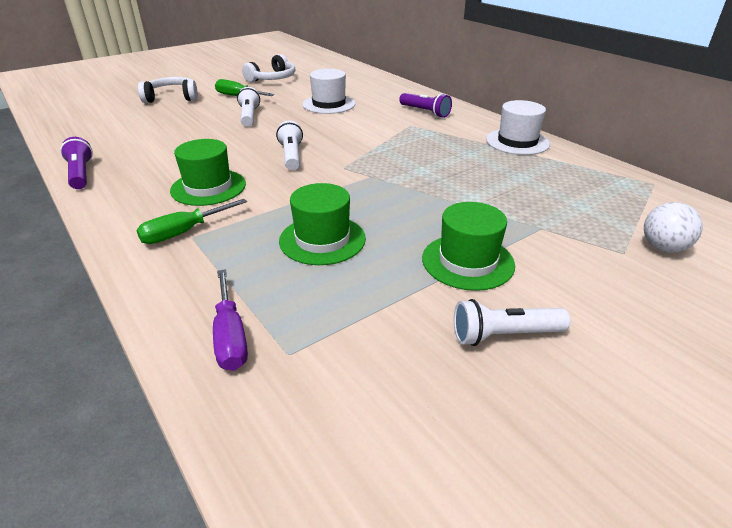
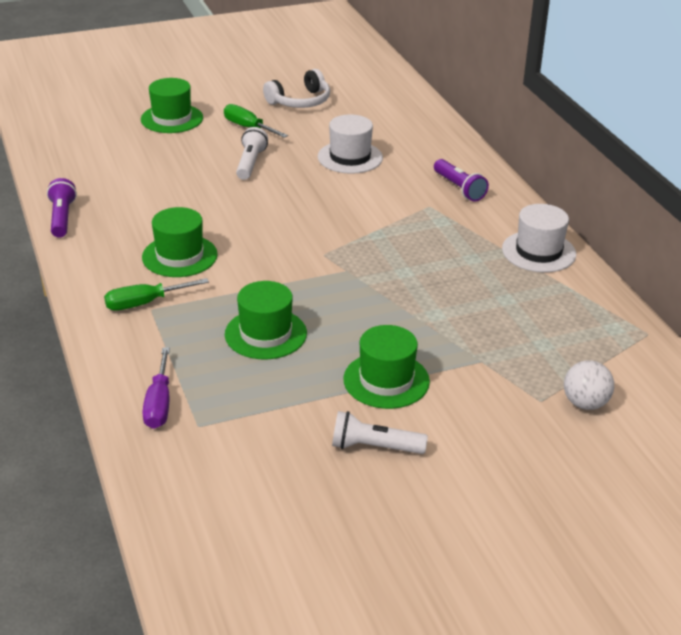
camera: 15 degrees right, 0 degrees up
white headphones [138,77,198,103] -> green hat [141,78,203,133]
white flashlight [276,120,303,170] -> none

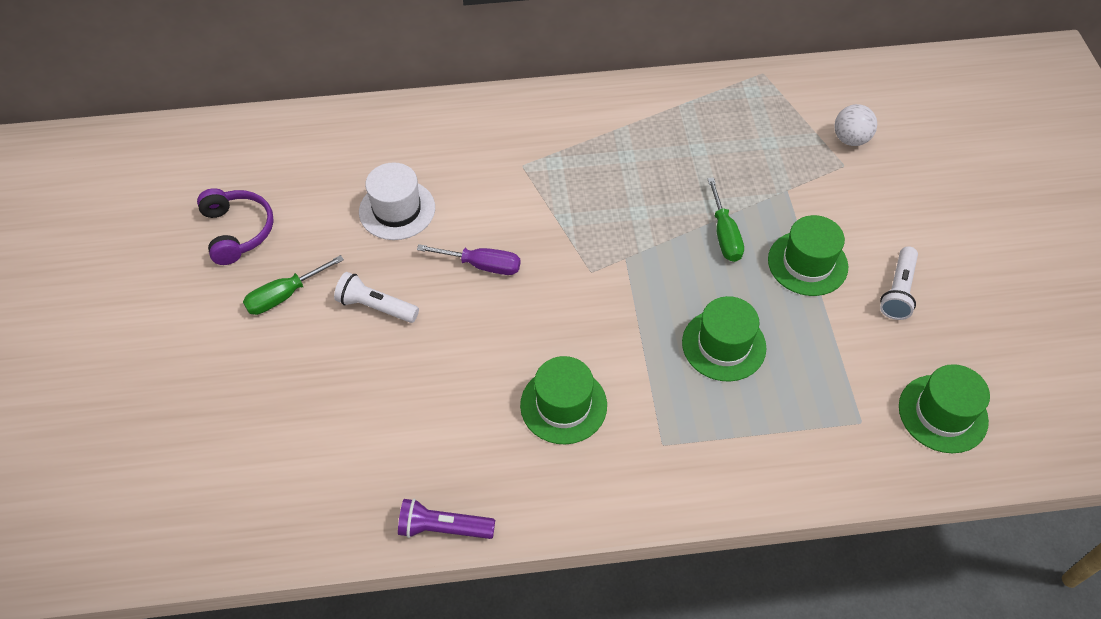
camera: 75 degrees left, 20 degrees up
green screwdriver [104,278,209,311] -> green screwdriver moved to [707,178,744,262]
green hat [141,78,203,133] -> green hat moved to [899,364,990,453]
purple screwdriver [142,347,170,429] -> purple screwdriver moved to [417,244,521,275]
white headphones [263,69,330,108] -> purple headphones [197,188,274,265]
purple flashlight [434,159,489,202] -> none
white hat [502,204,576,272] -> none

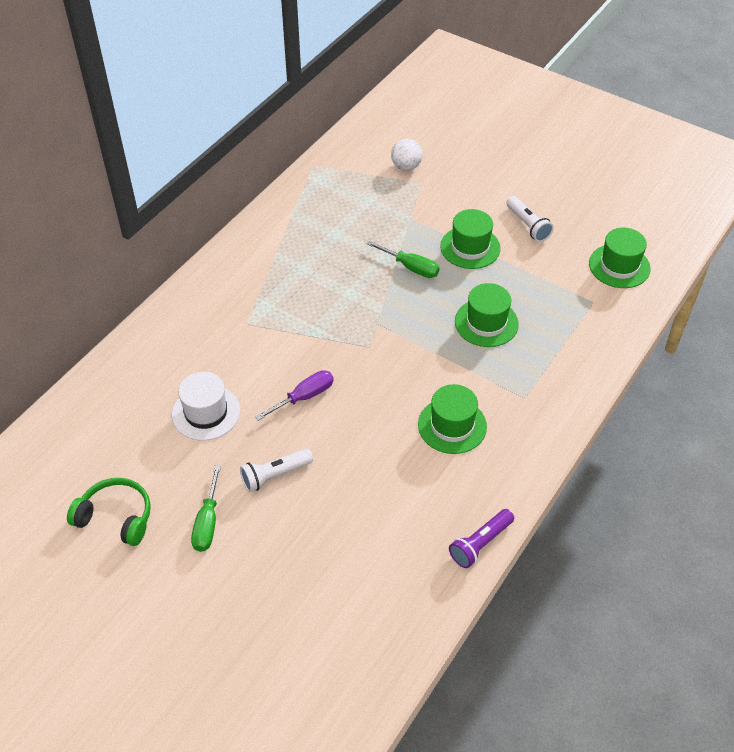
camera: 50 degrees left, 5 degrees down
purple headphones [197,188,274,265] -> green headphones [67,478,151,546]

